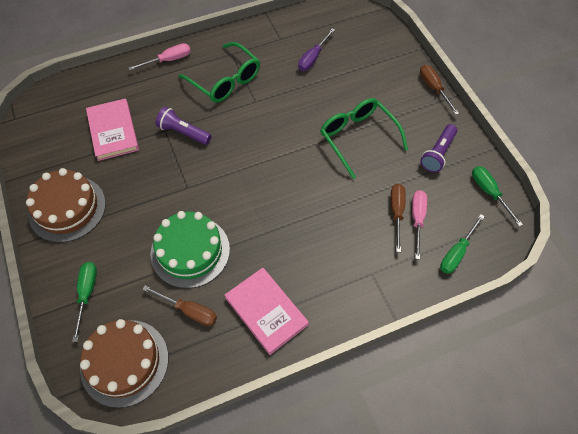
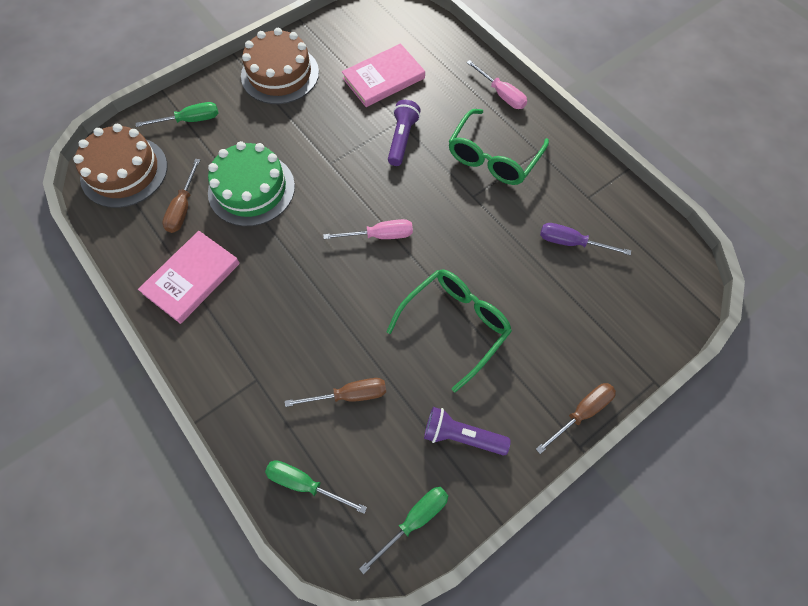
camera: 75 degrees right, 5 degrees up
pink screwdriver [412,190,427,260] -> pink screwdriver moved to [323,219,413,239]

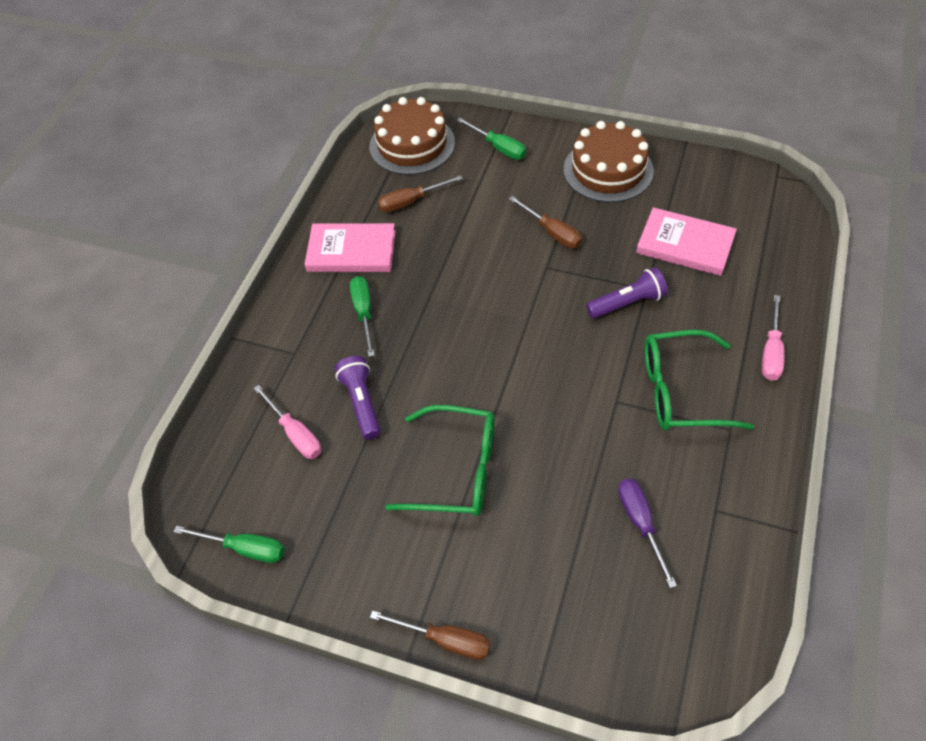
camera: 60 degrees right, 10 degrees down
green cake [208,141,295,226] -> none
green screwdriver [265,460,367,514] -> green screwdriver moved to [350,276,375,357]
brown screwdriver [285,378,386,407] -> brown screwdriver moved to [509,196,582,248]
pink screwdriver [323,219,413,239] -> pink screwdriver moved to [253,385,321,459]
purple flashlight [424,407,511,455] -> purple flashlight moved to [335,356,381,440]

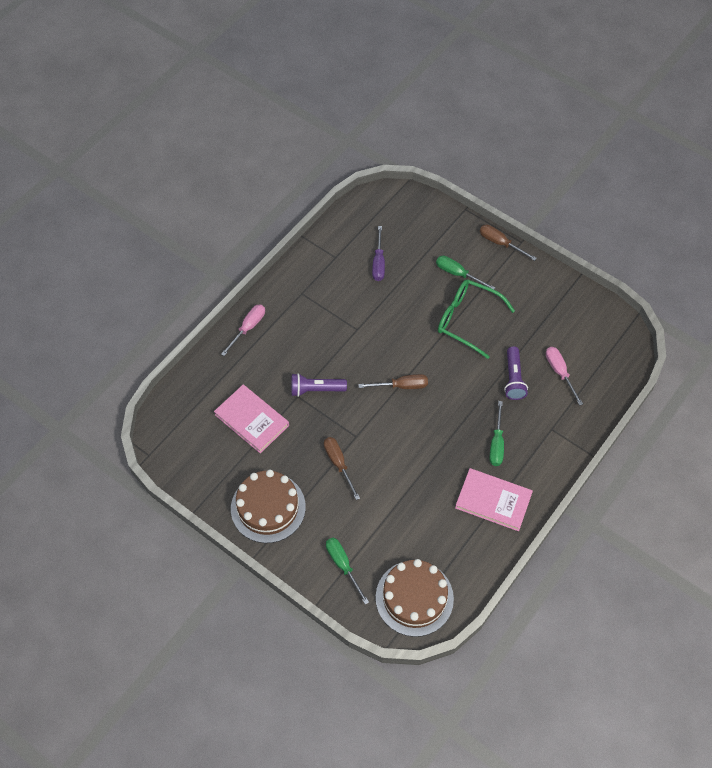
camera: 165 degrees left, 5 degrees up
green screwdriver [173,526,284,563] -> green screwdriver moved to [436,256,495,289]
brown screwdriver [378,175,463,212] -> brown screwdriver moved to [358,374,428,389]
green glasses [645,330,754,430] -> none

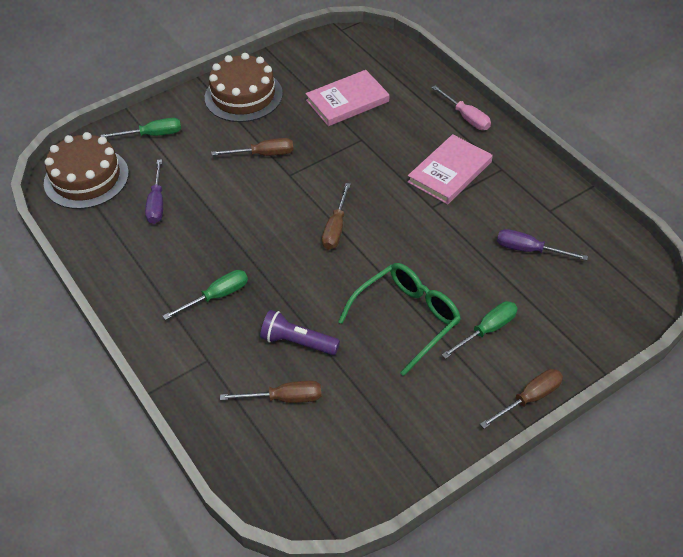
camera: 110 degrees right, 10 degrees down
purple flashlight [291,373,347,397] -> none
pink book [455,468,533,531] -> pink book moved to [408,134,492,205]
green screwdriver [490,401,504,466] -> green screwdriver turned 120 degrees clockwise [163,270,248,320]
pink screwdriver [546,347,583,406] -> brown screwdriver [220,381,322,403]
none -> purple screwdriver [145,160,163,224]

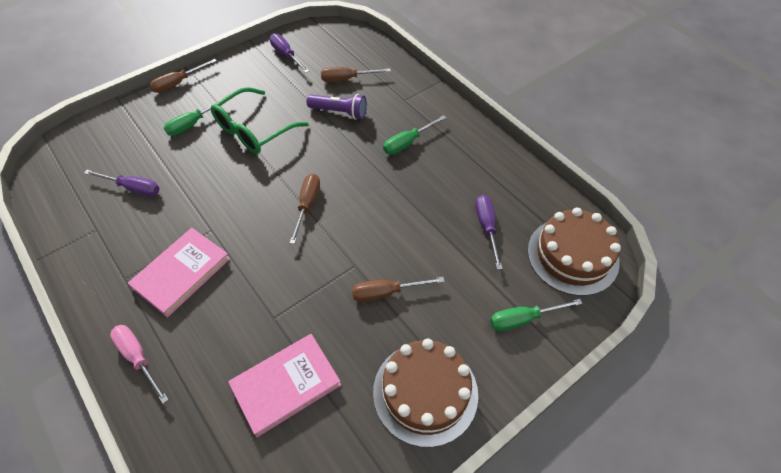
camera: 175 degrees right, 5 degrees up
none -> purple screwdriver [269,33,309,73]

